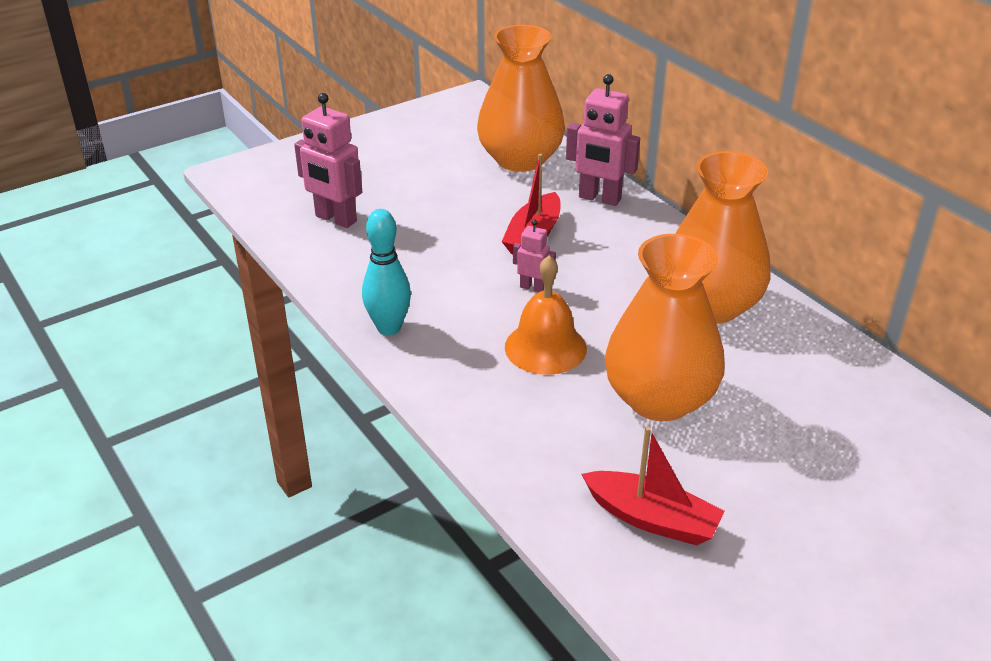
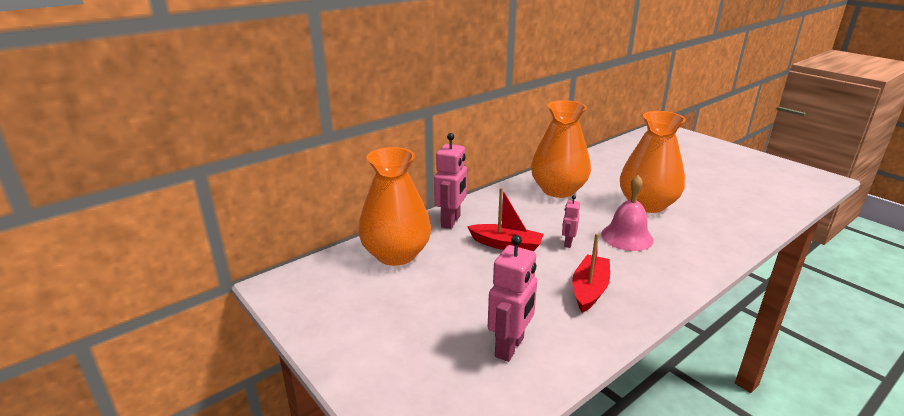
camera: 95 degrees left, 10 degrees down
turquoise bowling pin [362,209,411,335] -> none
orange bell [505,255,587,375] -> pink bell [601,175,654,251]
red boat [582,426,725,546] -> red boat moved to [572,233,610,313]

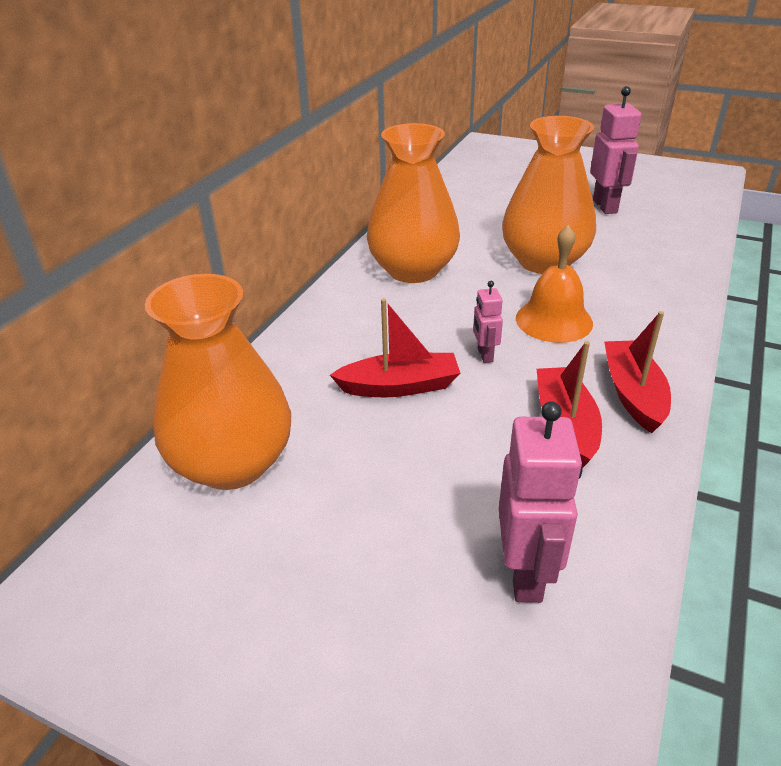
camera: 25 degrees left, 10 degrees up
pink robot [434,133,467,229] -> pink robot moved to [590,86,641,214]
pink bell [601,175,654,251] -> orange bell [516,225,593,343]
none -> red boat [604,311,671,433]

